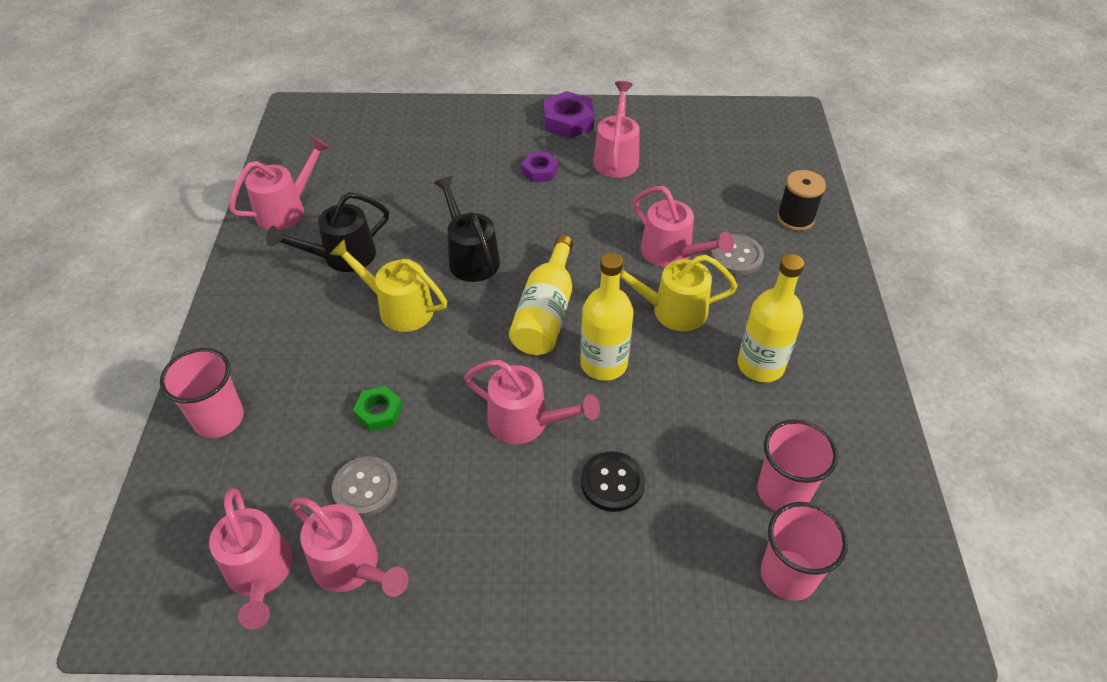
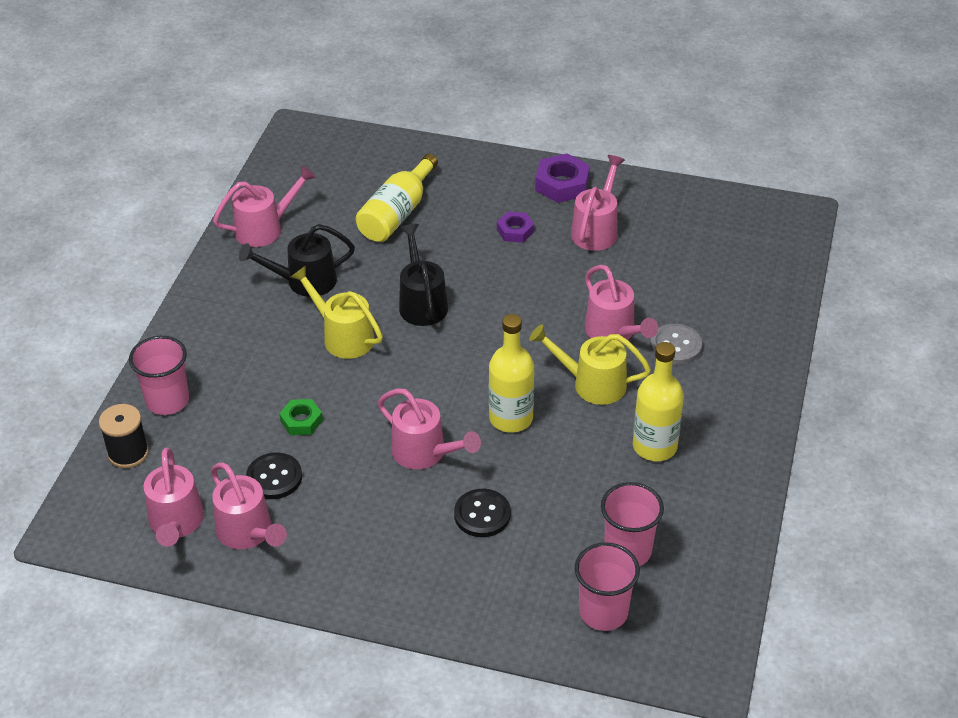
camera: 15 degrees right, 5 degrees down
grey button [332,456,398,517] -> black button [246,452,302,499]
yellow bottle [509,235,573,355] -> yellow bottle moved to [355,154,438,242]
black spool [777,170,826,231] -> black spool moved to [99,404,149,468]

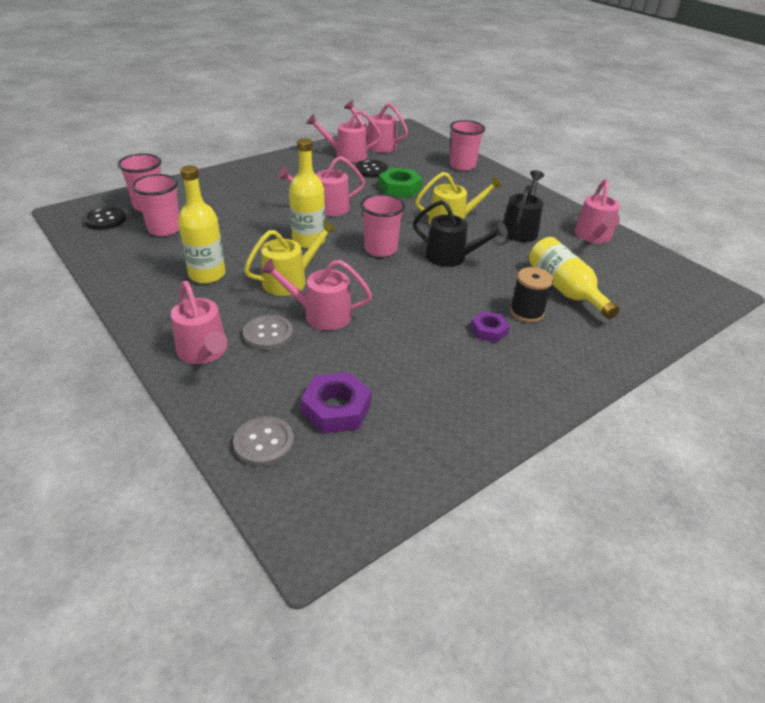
camera: 125 degrees right, 5 degrees down
black spool [99,404,149,468] -> black spool moved to [510,267,554,323]
green nut [279,399,323,435] -> green nut [379,168,423,198], size x1.59
black button [454,489,511,537] -> black button moved to [83,207,126,230]
purple nut [535,153,590,203] -> purple nut moved to [301,372,371,434]
pink watering can [571,155,625,251] -> pink watering can moved to [171,281,227,364]
none -> grey button [233,416,294,467]
none -> pink cup [361,194,405,257]

